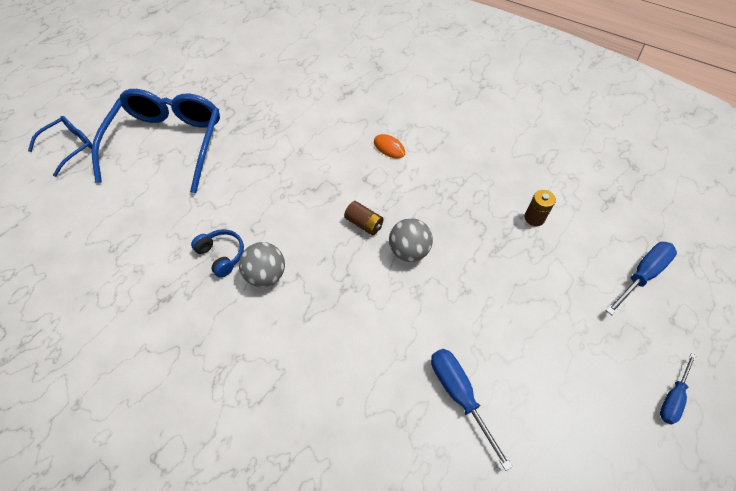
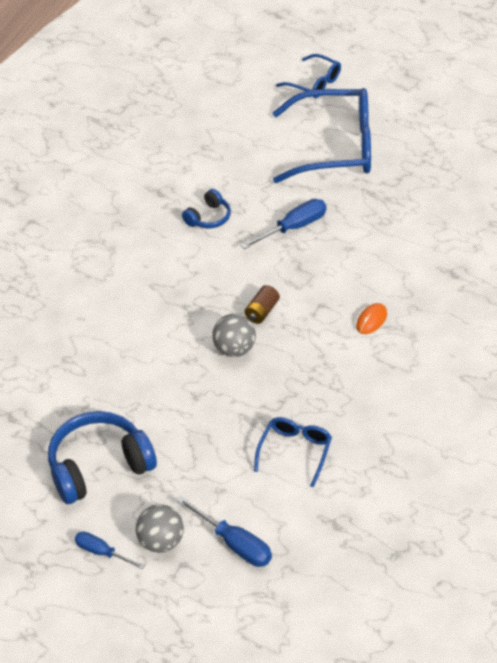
camera: 85 degrees right, 10 degrees down
grey ball [239,242,285,287] -> grey ball moved to [136,504,184,553]
blue screwdriver [431,349,513,471] -> blue screwdriver moved to [240,199,326,249]
brown battery [524,190,556,226] -> blue glasses [254,417,332,488]
none -> blue headphones [48,411,157,504]

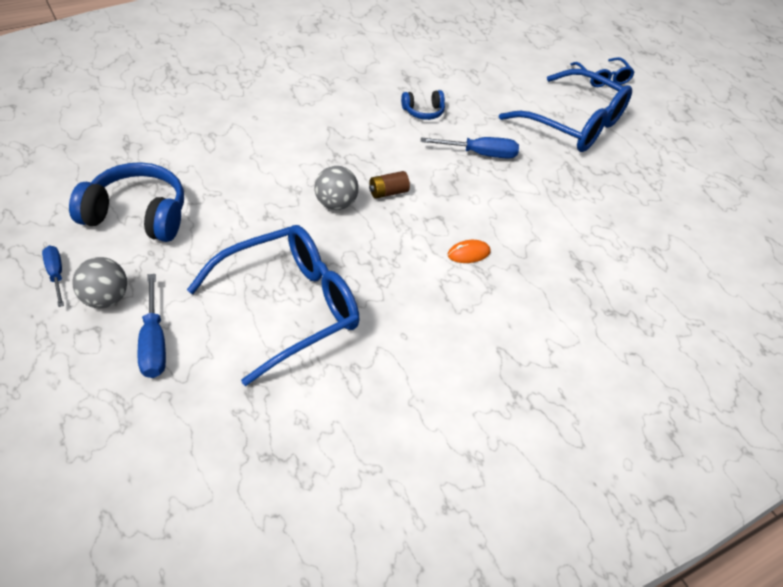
camera: 30 degrees right, 0 degrees up
blue glasses [254,417,332,488] -> blue glasses [187,225,359,386], size x1.98

